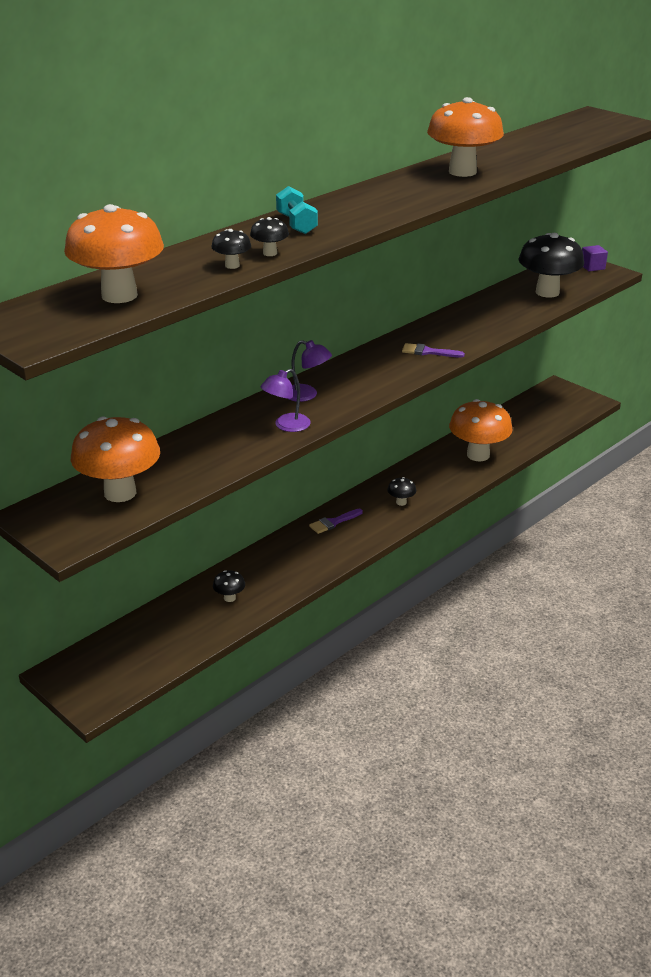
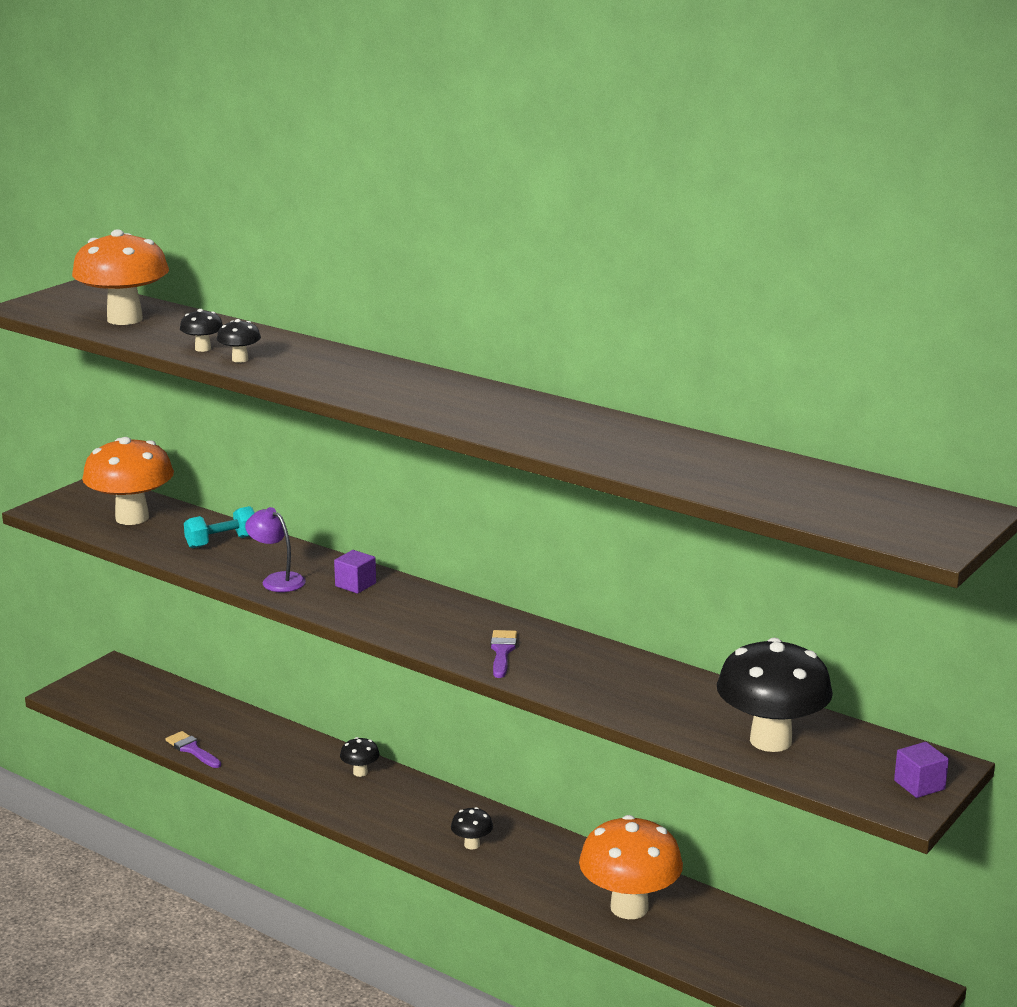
camera: 80 degrees right, 10 degrees down
black mushroom [213,570,245,602] -> black mushroom moved to [340,737,380,777]
turquoise dumbbell [276,186,318,234] -> turquoise dumbbell moved to [184,506,255,548]
purple lamp [289,340,332,402] -> purple cube [334,550,376,594]
purple brush [309,509,363,534] -> purple brush moved to [165,731,221,768]
orange mushroom [427,97,504,177] -> none

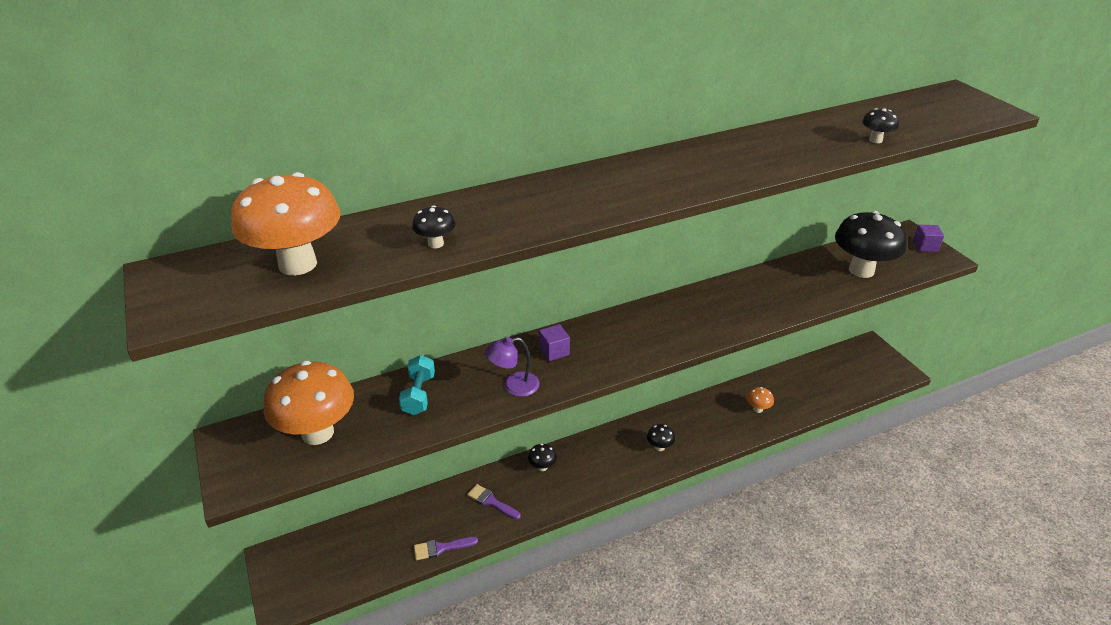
camera: 60 degrees left, 15 degrees up
black mushroom [217,319,261,363] -> black mushroom moved to [862,108,899,143]
purple brush [490,630,517,678] -> purple brush moved to [467,484,521,520]
orange mushroom [579,815,683,919] -> orange mushroom [747,387,774,413], size x0.44

